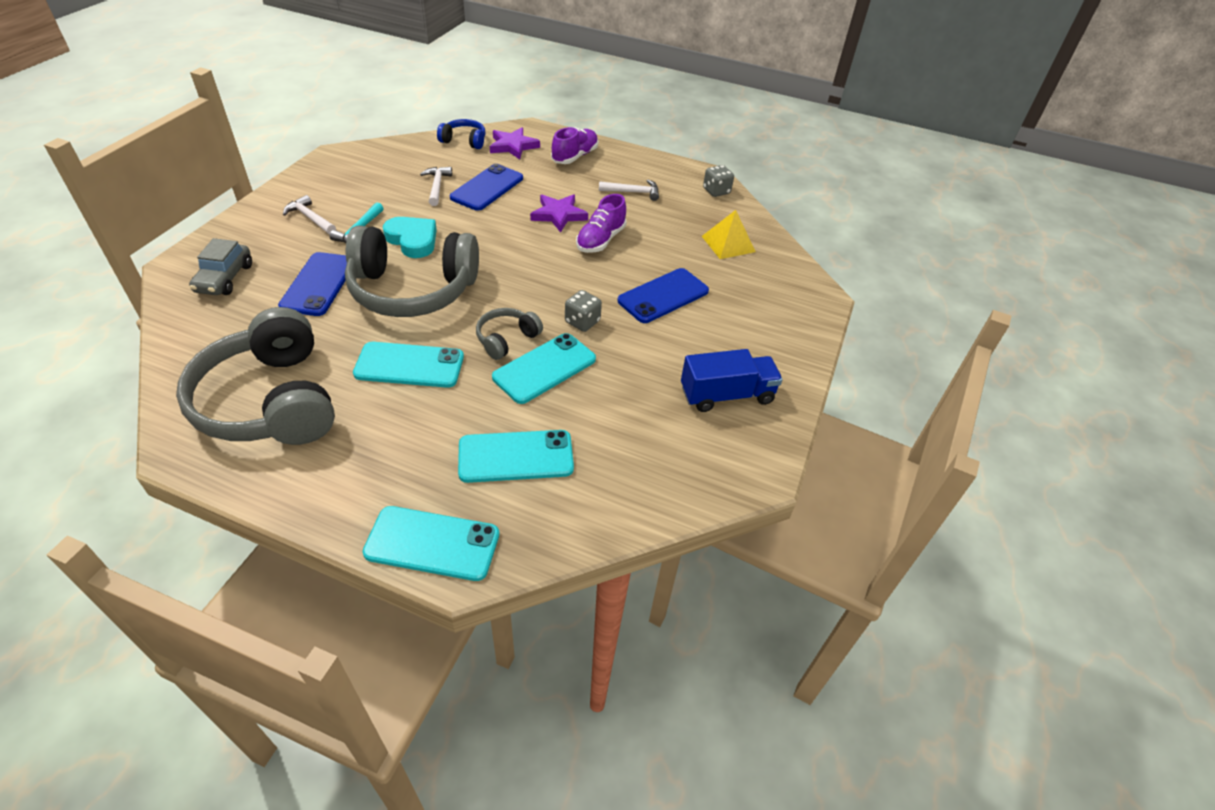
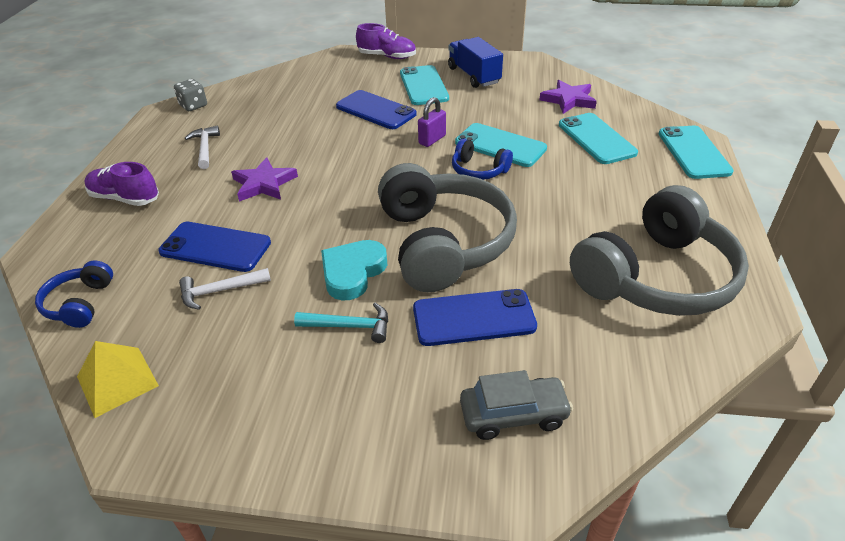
camera: 100 degrees left, 5 degrees down
white hammer [283,195,336,234] -> none
turquoise phone [353,342,464,388] -> turquoise phone moved to [400,65,449,105]
grey headphones [476,308,543,360] -> blue headphones [452,138,513,180]
purple star [490,127,540,160] -> purple star moved to [539,80,597,114]
grey dice [565,290,602,332] -> purple padlock [418,97,446,147]
purple shoe [576,194,627,253] -> purple shoe moved to [356,23,416,59]
yellow pyramid [702,210,756,259] -> yellow pyramid moved to [77,341,159,418]

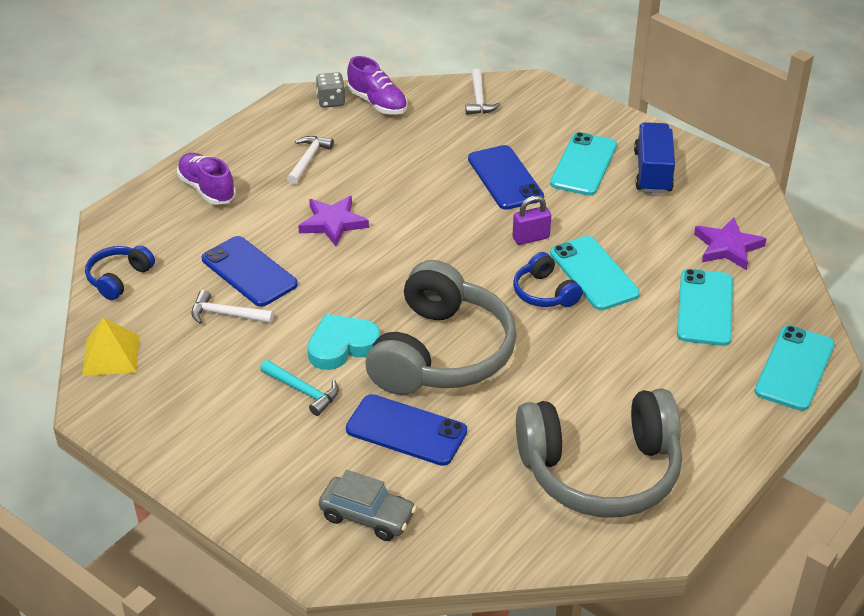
camera: 30 degrees right, 0 degrees up
purple shoe [356,23,416,59] -> purple shoe moved to [347,56,408,115]
none -> white hammer [466,69,501,115]

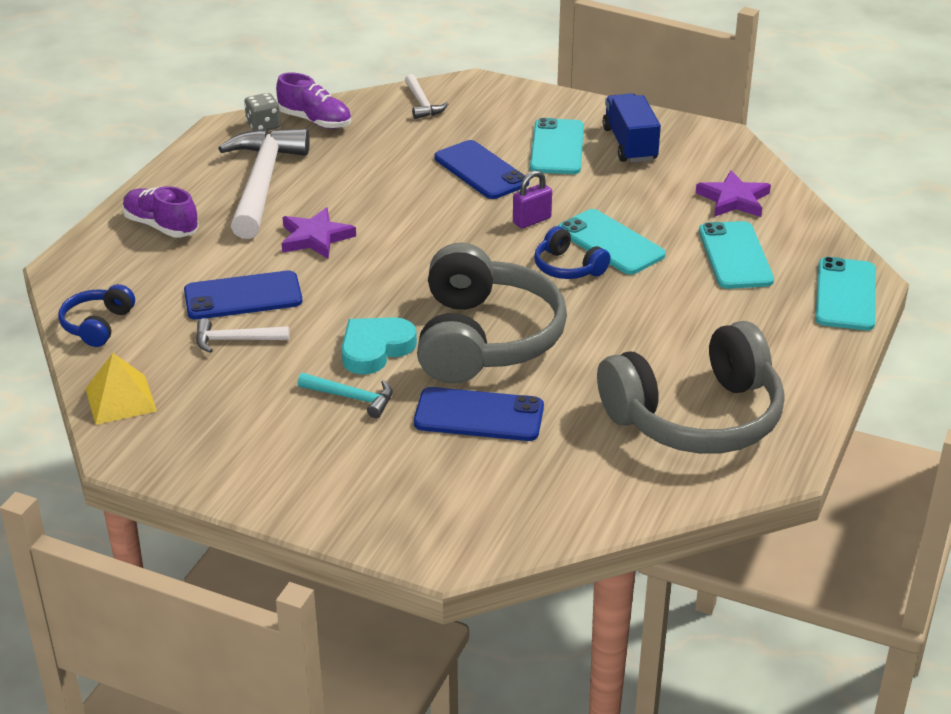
camera: 15 degrees left, 5 degrees down
blue phone [202,236,298,307] -> blue phone turned 45 degrees counterclockwise [184,271,302,320]
white hammer [287,136,334,185] -> white hammer [218,128,310,239], size x2.17
grey car [319,470,417,541] -> none

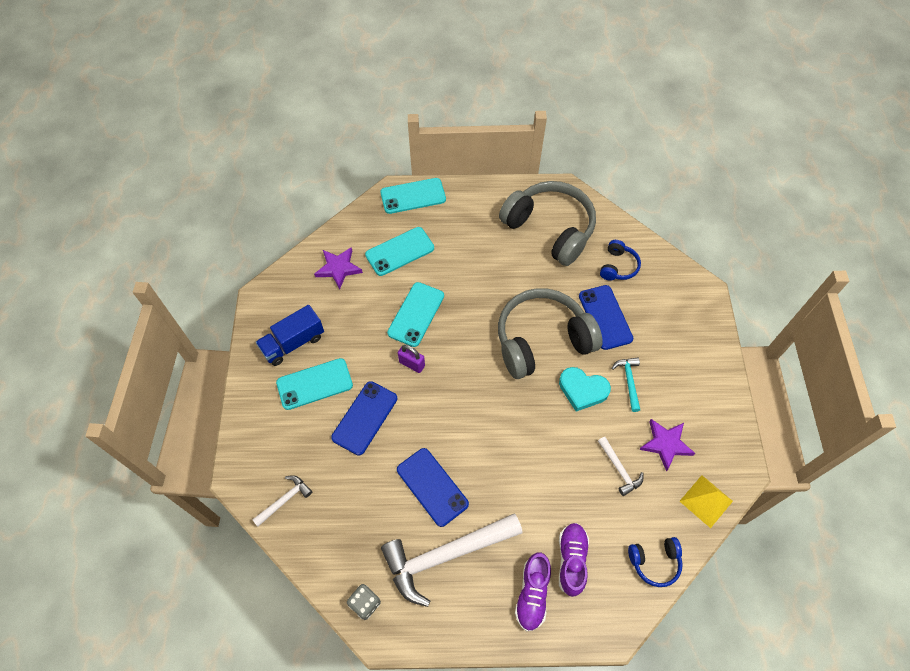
camera: 115 degrees left, 25 degrees up
blue phone [184,271,302,320] -> blue phone moved to [397,448,469,527]
purple shoe [276,73,351,129] -> purple shoe moved to [559,523,589,597]
purple star [281,207,356,259] -> purple star moved to [639,419,695,471]
blue headphones [534,226,611,279] -> blue headphones moved to [600,240,641,281]

